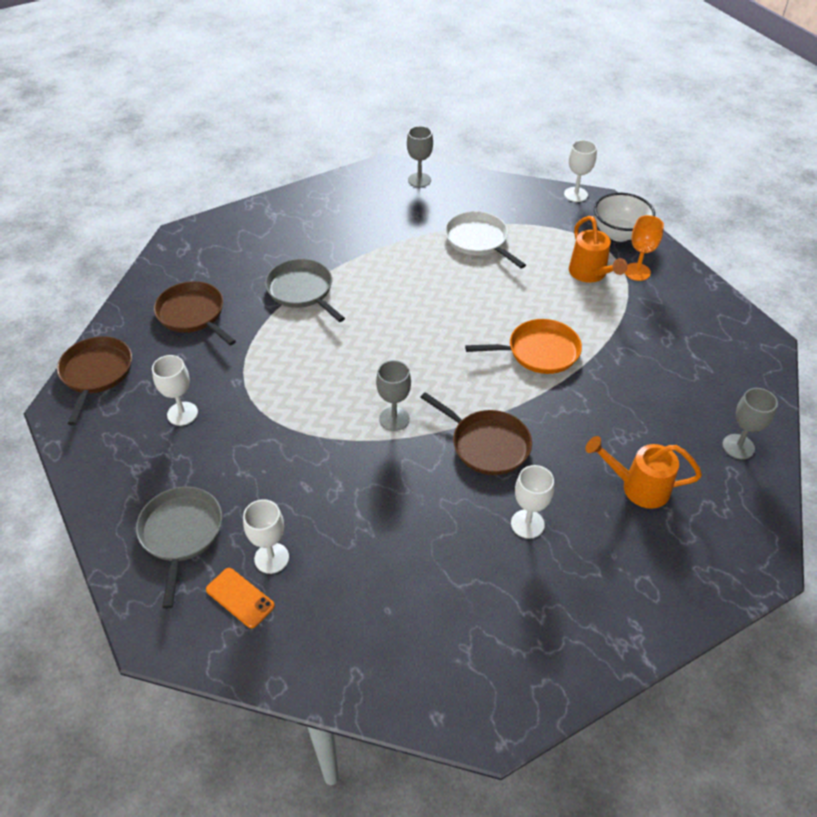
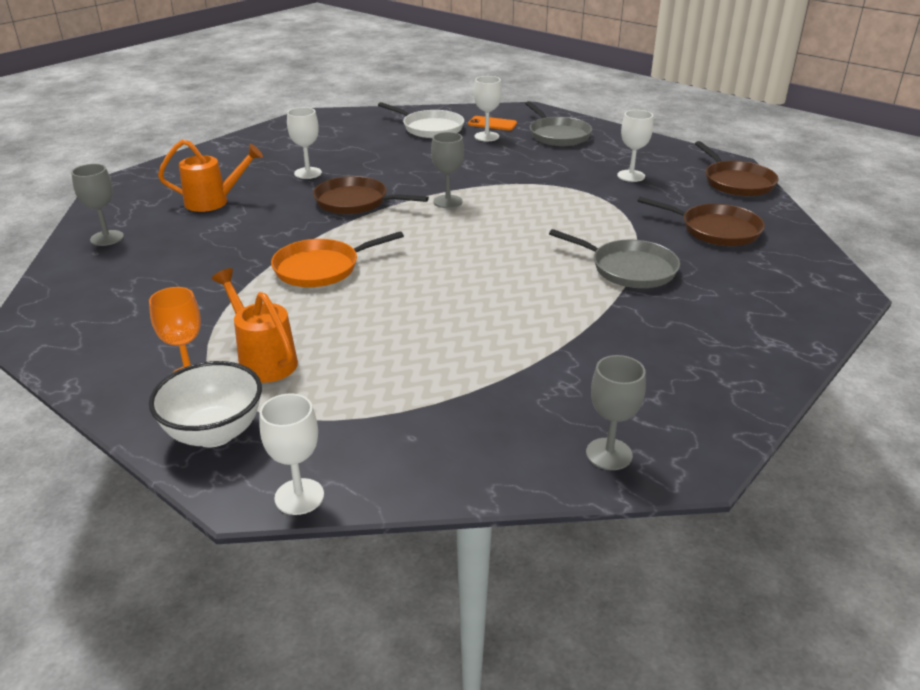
camera: 160 degrees right, 15 degrees down
white pan [445,211,526,268] -> white pan moved to [378,102,464,138]

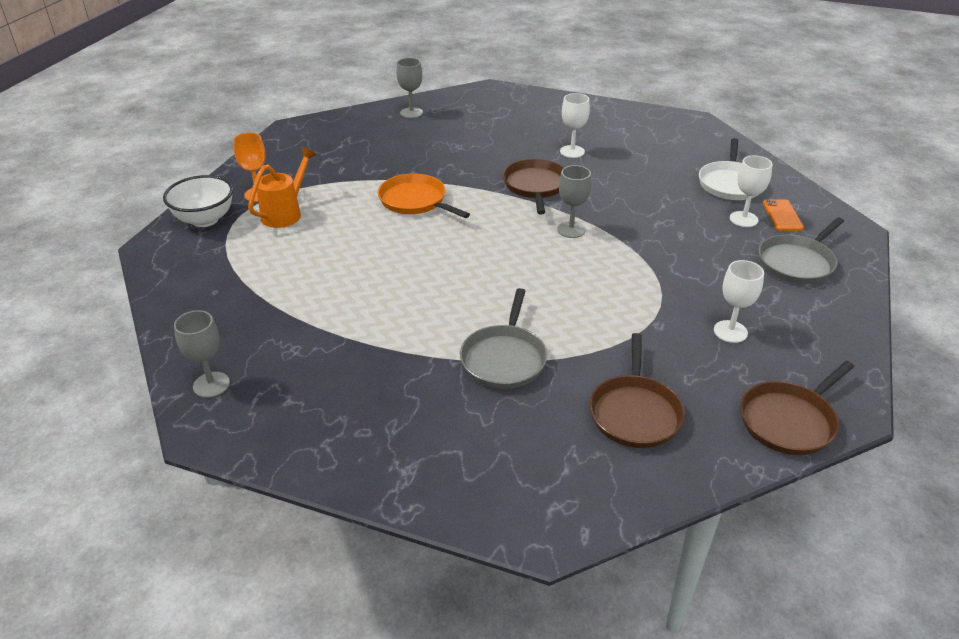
camera: 70 degrees right, 5 degrees up
orange watering can [158,140,263,212] -> none
white goblet [259,394,324,515] -> none

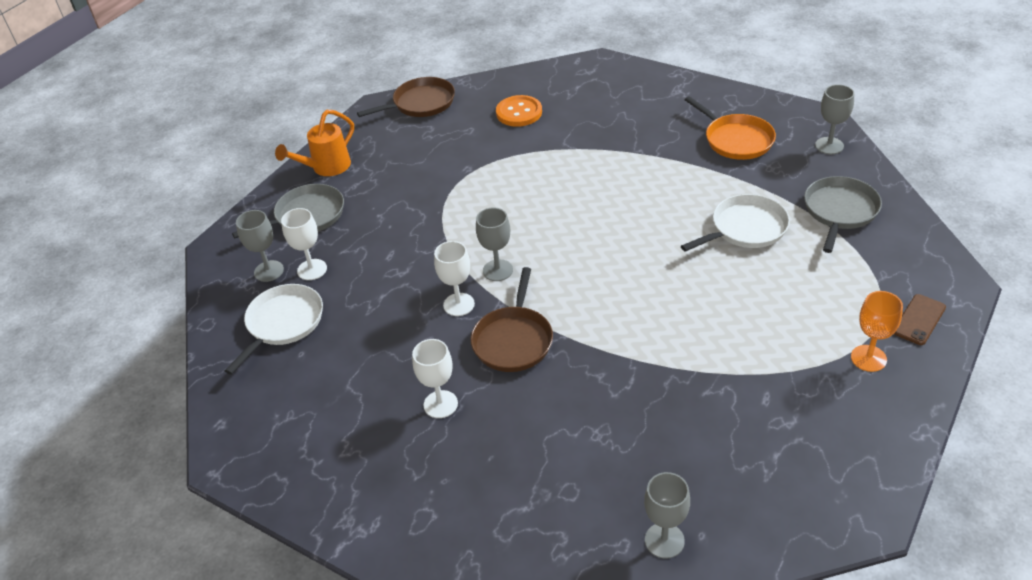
camera: 165 degrees left, 5 degrees up
white bowl [163,175,233,227] -> brown phone [894,294,946,345]
orange watering can [248,147,317,228] -> orange watering can moved to [275,110,354,176]
orange pan [378,173,470,218] -> orange pan moved to [685,96,776,160]
grey pan [460,288,547,389] -> grey pan moved to [804,176,882,253]
brown pan [589,333,685,448] -> orange button [496,95,542,127]
white goblet [714,260,764,343] -> white goblet moved to [434,241,475,316]
orange phone [763,199,804,231] -> grey goblet [236,210,284,282]
none -> white pan [681,194,790,252]

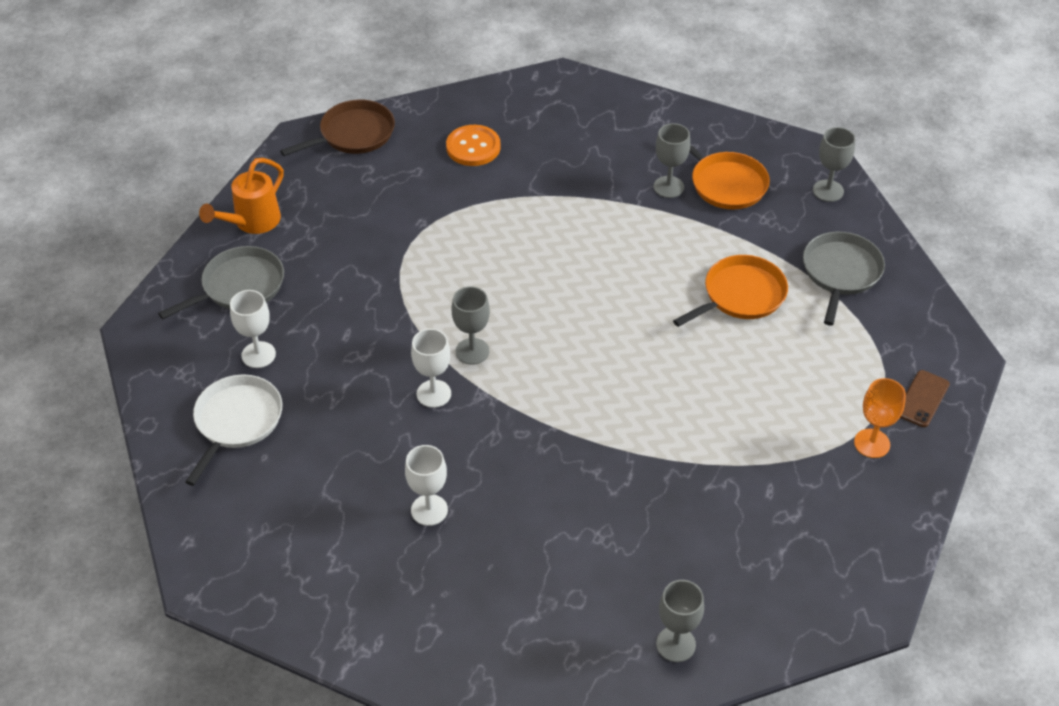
camera: 10 degrees left, 5 degrees up
grey goblet [236,210,284,282] -> grey goblet moved to [654,123,690,198]
brown pan [471,267,553,372] -> none
white pan [681,194,790,252] -> orange pan [673,255,788,327]

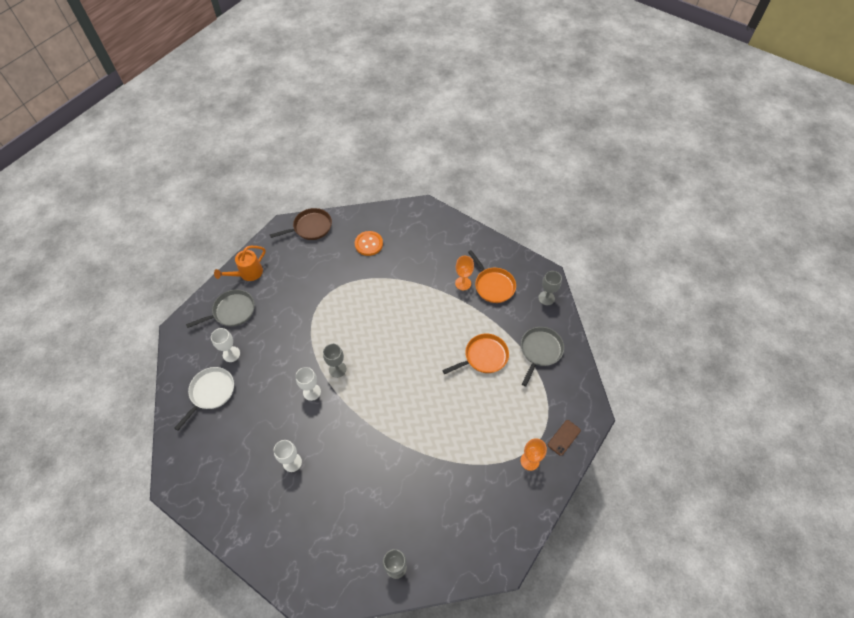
camera: 10 degrees right, 10 degrees up
grey goblet [654,123,690,198] -> orange goblet [455,256,474,290]

